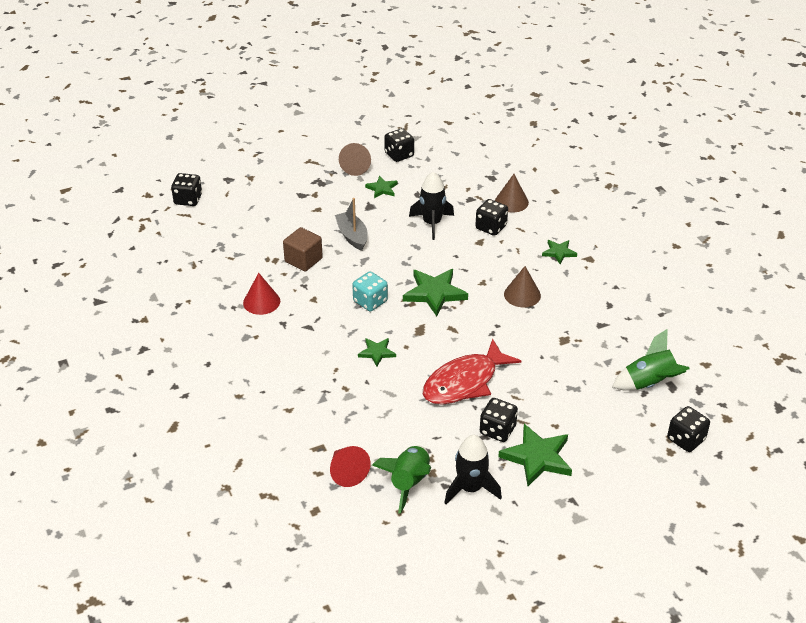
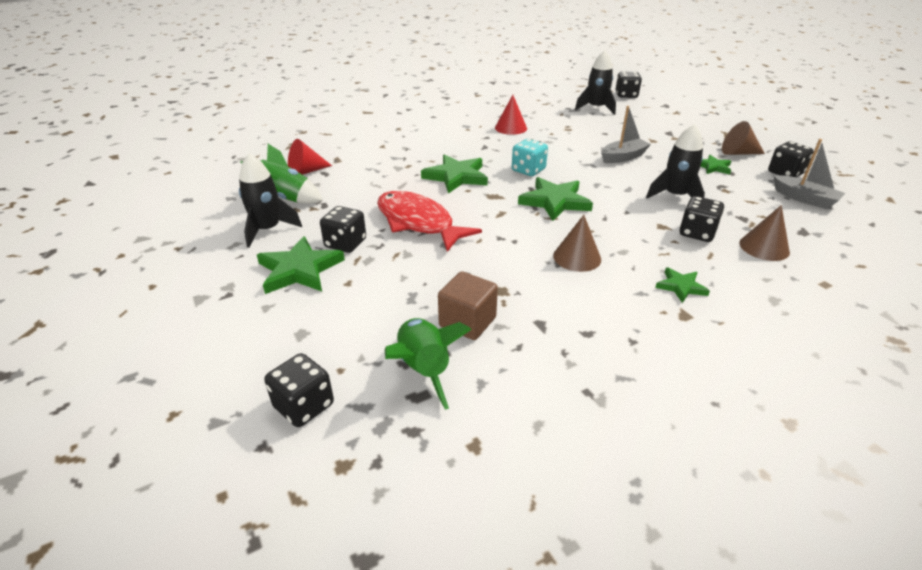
camera: 85 degrees right, 5 degrees down
brown cube [283,227,323,272] -> brown cube moved to [438,271,498,340]
green star [358,338,396,366] -> green star [421,154,488,193], size x1.79
none -> black rocket [575,51,616,115]
none -> grey boat [774,139,845,209]

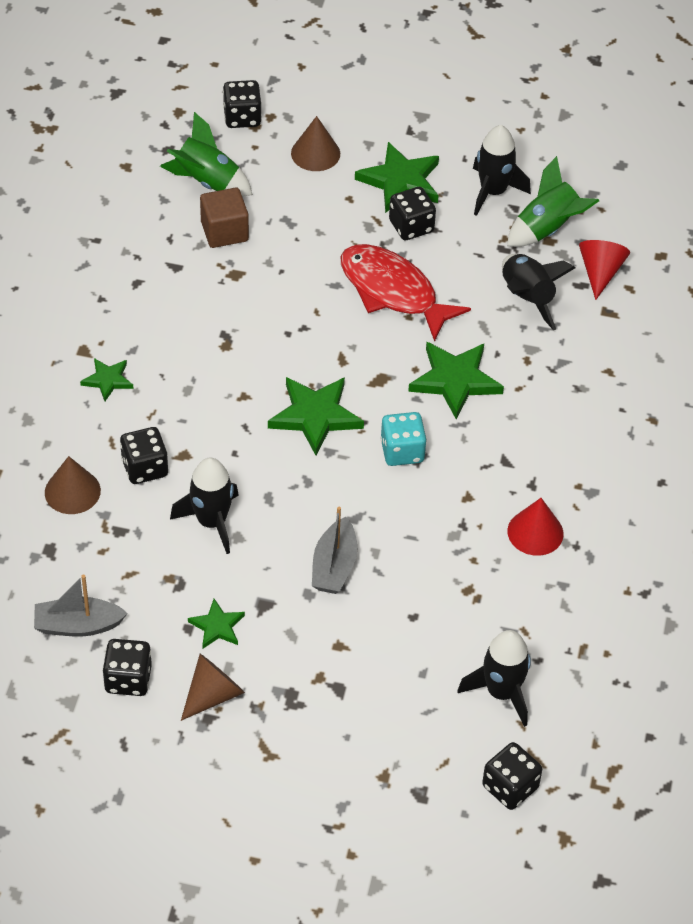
camera: 130 degrees right, 15 degrees up
red fish [377,191,482,252] -> red fish turned 135 degrees counterclockwise [341,244,471,342]
brown cone [553,215,601,272] -> brown cone moved to [291,116,340,171]
none -> black rocket [502,254,576,330]

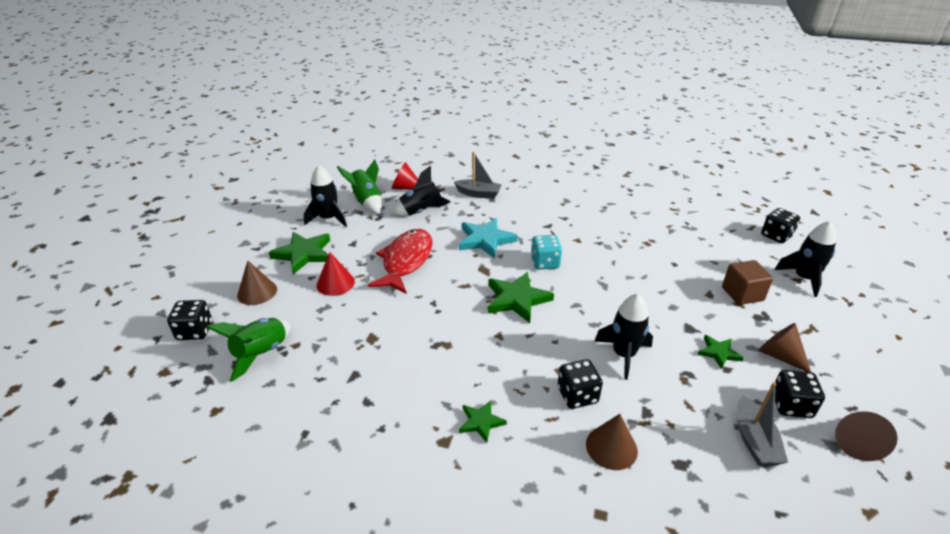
camera: 85 degrees left, 15 degrees down
brown cube [200,188,249,248] -> brown cube moved to [722,260,773,305]
grey boat [312,507,357,594] -> grey boat moved to [454,152,502,199]
red fish [341,244,471,342] -> red fish turned 150 degrees clockwise [368,229,433,294]
black dice [389,187,436,240] -> none
green star [408,342,504,419] -> turquoise star [459,218,518,259]
black rocket [458,630,531,727] -> black rocket moved to [774,221,836,297]
red cone [507,498,564,556] -> red cone moved to [317,252,355,296]
none -> brown cone [835,411,897,461]

